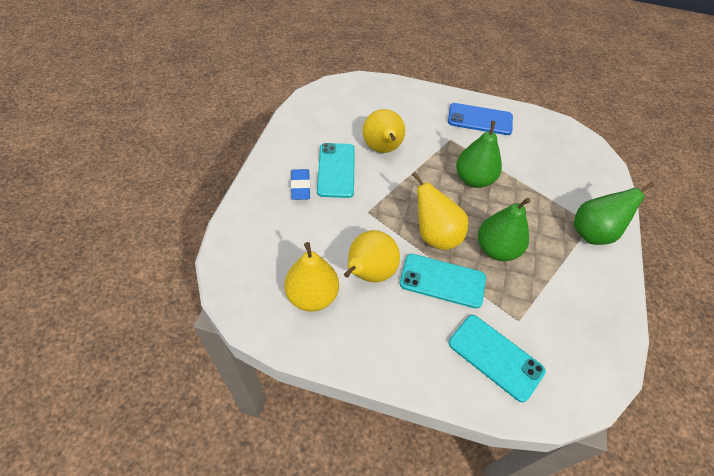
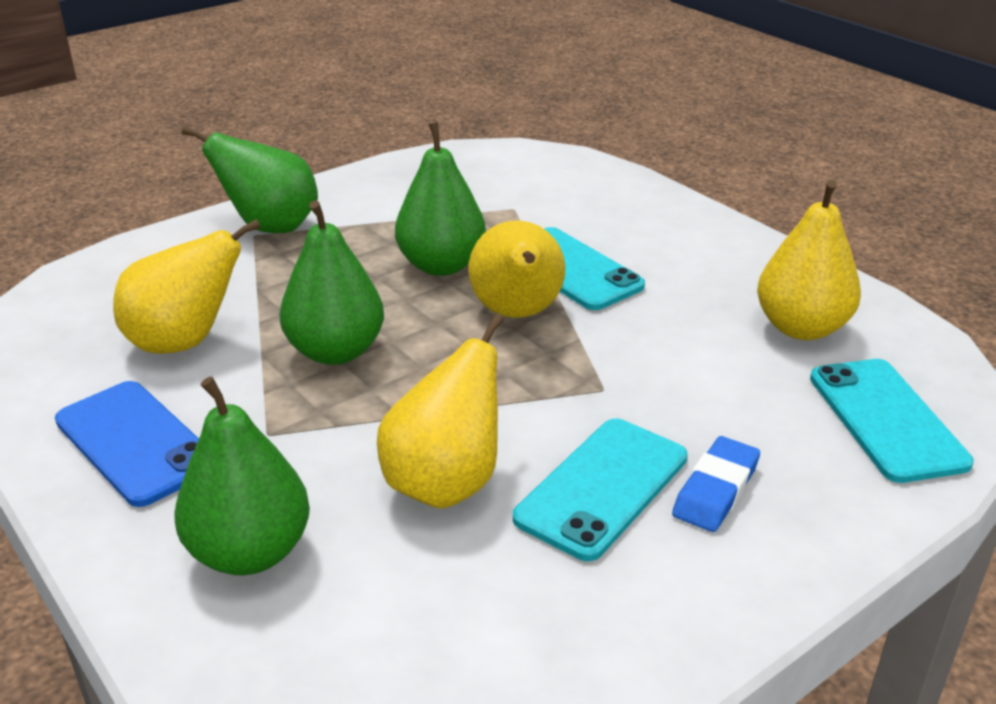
camera: 140 degrees left, 20 degrees down
yellow pear [344,230,400,282] -> yellow pear moved to [113,219,261,354]
turquoise phone [449,315,546,402] -> turquoise phone moved to [810,359,974,483]
none -> green pear [174,377,310,575]

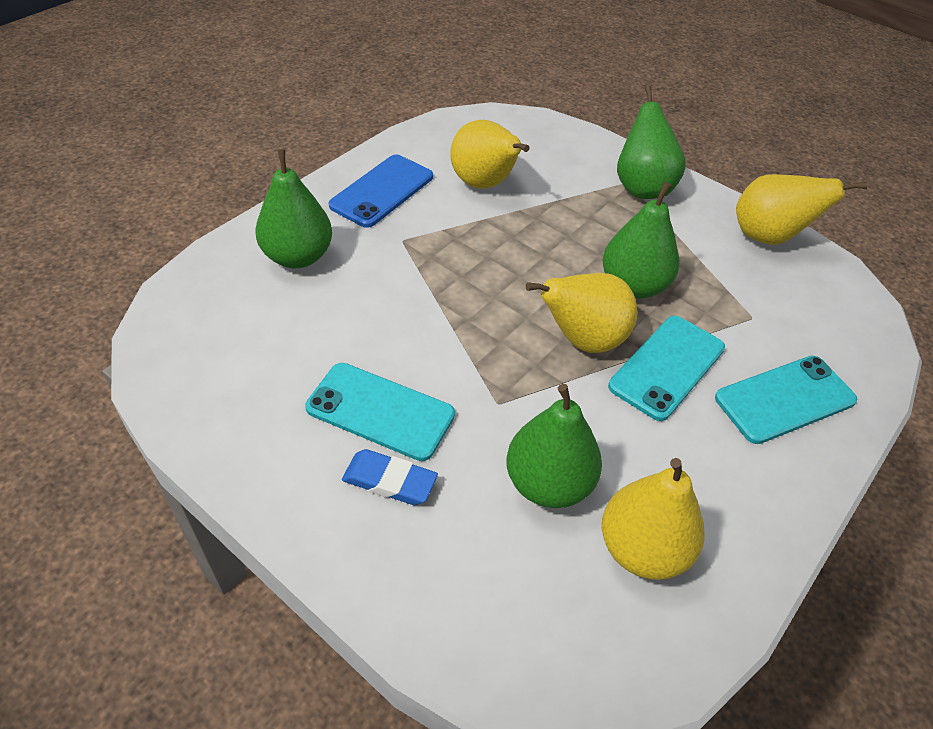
camera: 75 degrees right, 15 degrees up
green pear [279,200,384,365] -> green pear moved to [506,384,602,508]
yellow pear [377,313,504,509] -> yellow pear moved to [736,174,868,245]
turquoise phone [810,359,974,483] -> turquoise phone moved to [715,356,857,444]

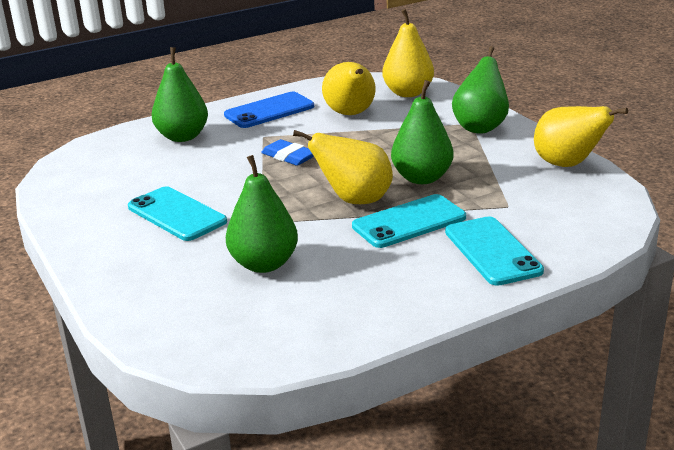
camera: 25 degrees right, 20 degrees down
blue eraser [342,449,438,505] -> blue eraser moved to [261,139,314,166]
yellow pear [602,458,705,580] -> yellow pear moved to [382,9,434,97]
turquoise phone [715,356,857,444] -> turquoise phone turned 75 degrees clockwise [445,217,544,286]

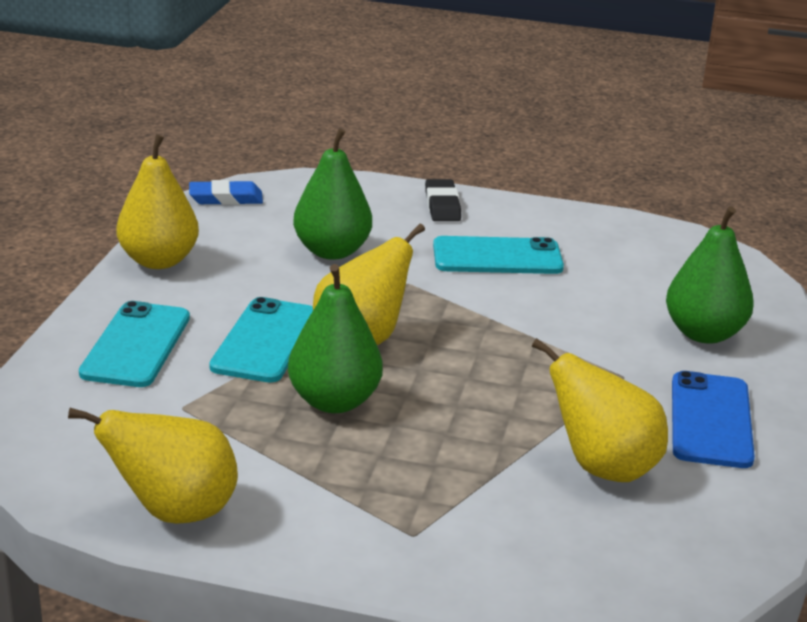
camera: 130 degrees right, 0 degrees up
blue eraser [261,139,314,166] -> blue eraser moved to [189,180,263,205]
yellow pear [382,9,434,97] -> yellow pear moved to [116,134,199,269]
turquoise phone [445,217,544,286] -> turquoise phone turned 75 degrees clockwise [79,301,190,387]
green pear [452,46,509,134] -> none
none -> black eraser [425,179,461,221]

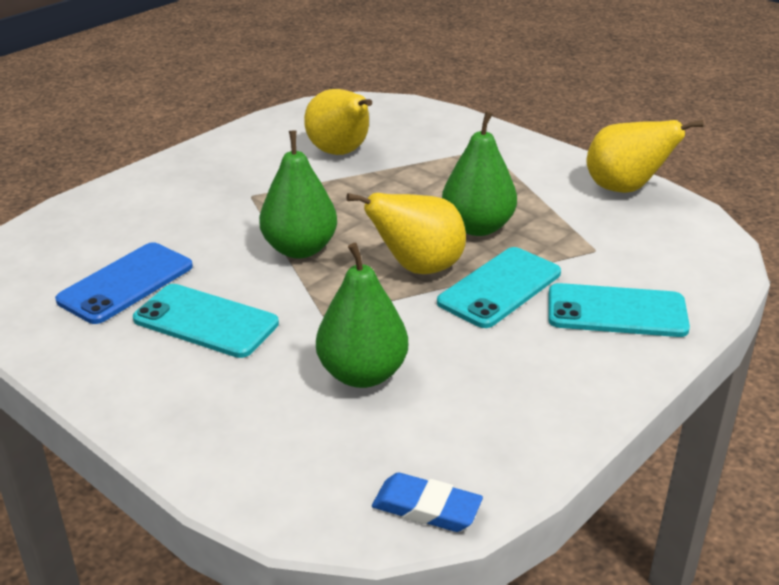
camera: 150 degrees left, 5 degrees up
turquoise phone [79,301,190,387] -> turquoise phone turned 60 degrees clockwise [548,283,690,337]
yellow pear [116,134,199,269] -> none
black eraser [425,179,461,221] -> none
green pear [666,206,754,344] -> green pear moved to [259,130,337,258]
blue phone [672,371,755,468] -> blue phone moved to [55,242,193,324]

